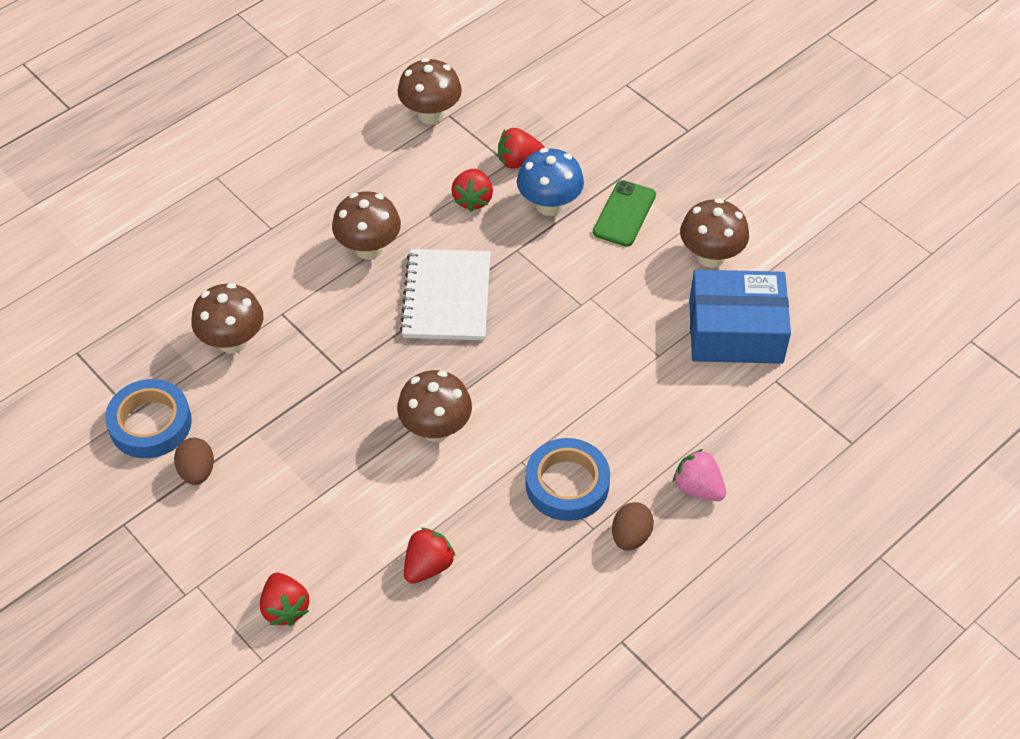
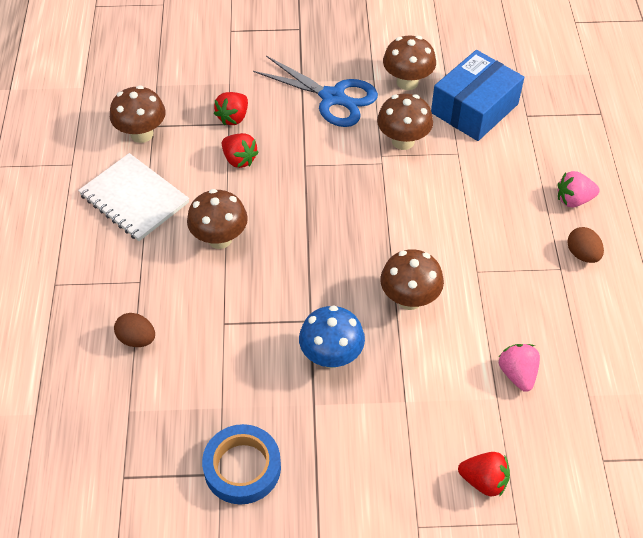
camera: 50 degrees left, 0 degrees up
brown egg [174,438,214,485] -> brown egg moved to [114,313,155,347]
brown mushroom [191,283,263,354] -> brown mushroom moved to [377,93,433,150]
white notebook [400,249,491,340] -> white notebook moved to [78,153,189,241]
red strawberry [404,527,455,584] -> pink strawberry [499,344,540,392]
blue mushroom [517,148,584,216] -> blue mushroom moved to [299,306,365,368]
blue tape [525,438,610,521] -> none
green phone [593,180,656,247] -> blue scissors [253,56,378,127]

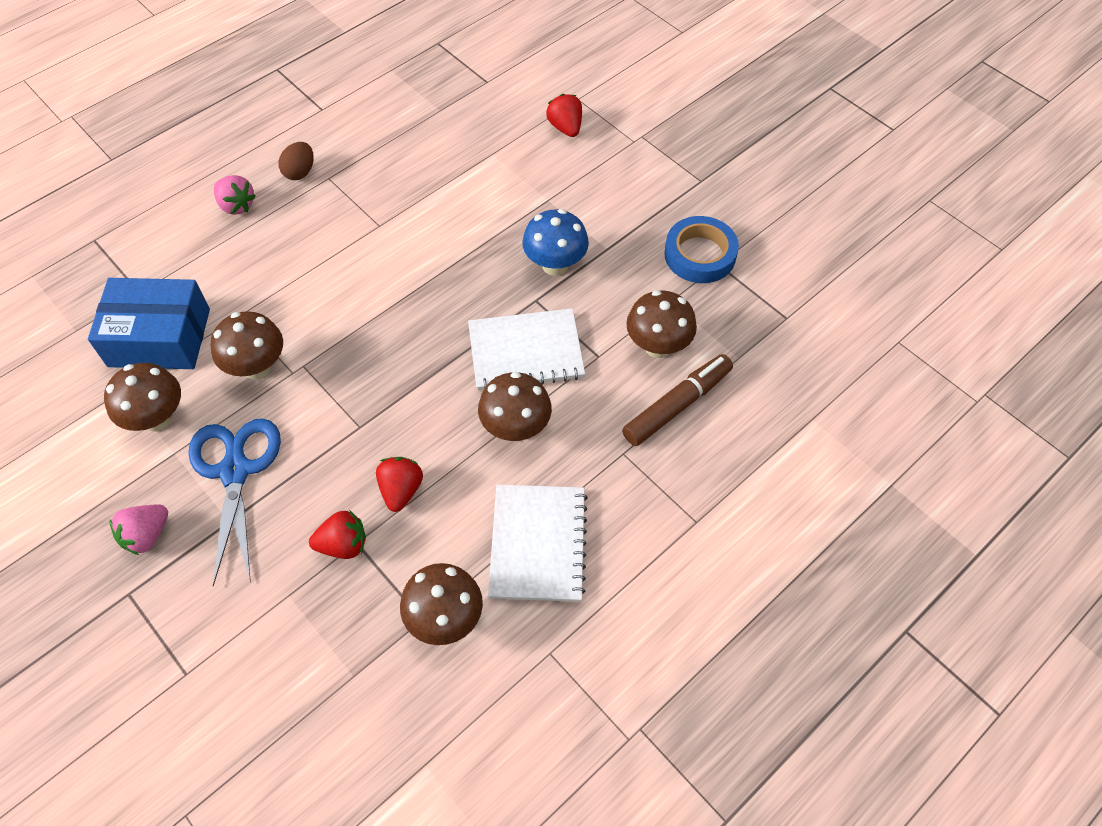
camera: 130 degrees left, 5 degrees up
brown egg [114,313,155,347] -> brown marker [622,354,733,446]
brown mushroom [380,249,444,310] -> brown mushroom moved to [627,290,697,358]
pink strawberry [499,344,540,392] -> pink strawberry moved to [110,505,168,555]
none -> white notebook [468,308,585,390]

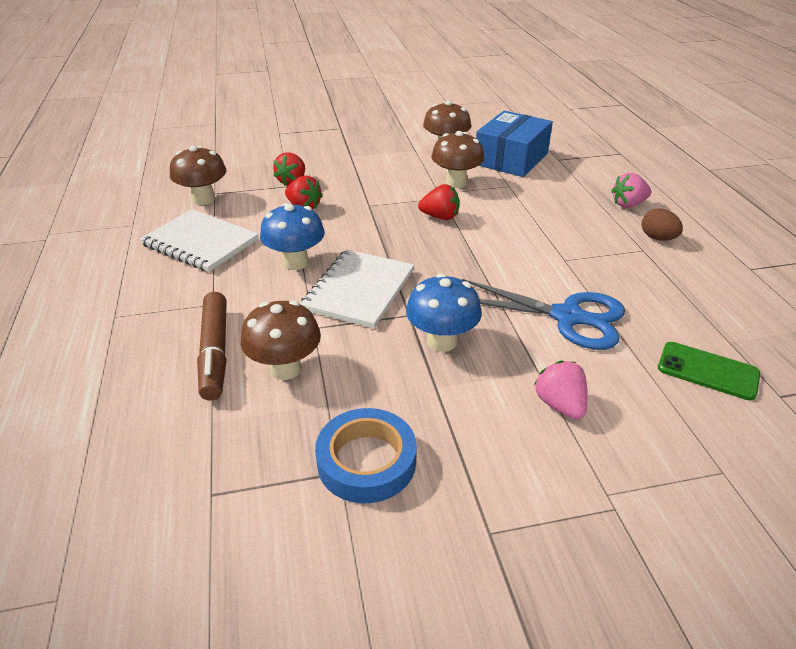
camera: 120 degrees right, 20 degrees down
pink strawberry [110,505,168,555] -> pink strawberry moved to [534,360,588,420]
blue scissors [188,418,281,586] -> blue scissors moved to [462,279,625,350]
brown mushroom [478,372,552,441] -> blue mushroom [260,203,325,270]
red strawberry [546,94,582,137] -> red strawberry moved to [418,184,460,220]
none -> green phone [658,342,760,401]

